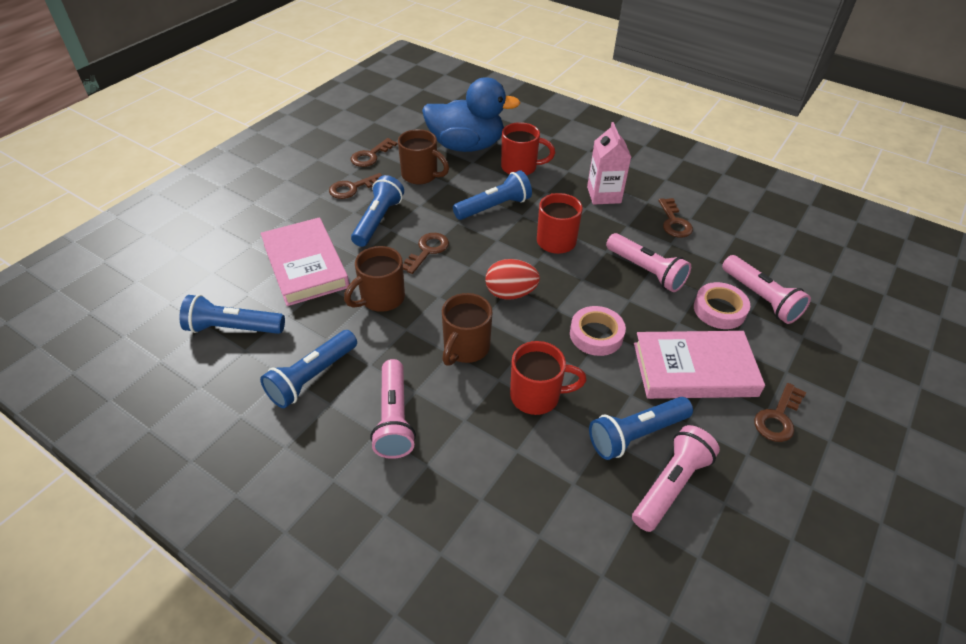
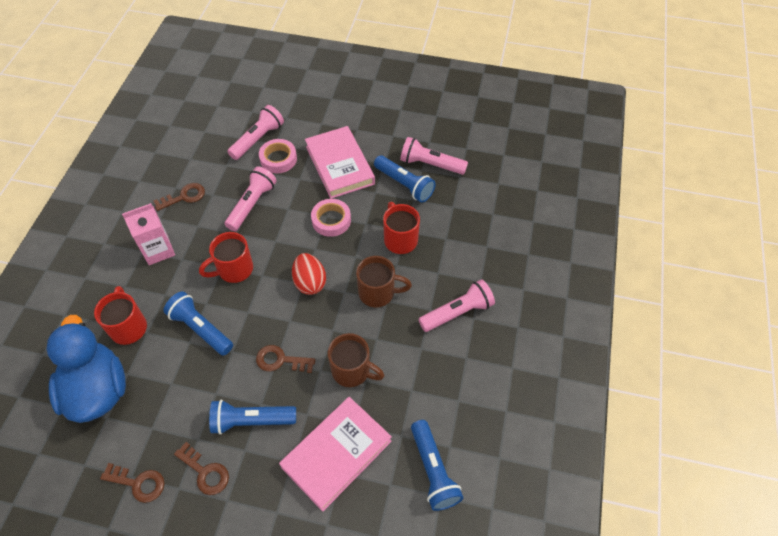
camera: 110 degrees left, 10 degrees up
blue flashlight [260,330,357,408] -> none
brown mug [398,129,449,184] -> none
brown key [754,383,806,442] -> none

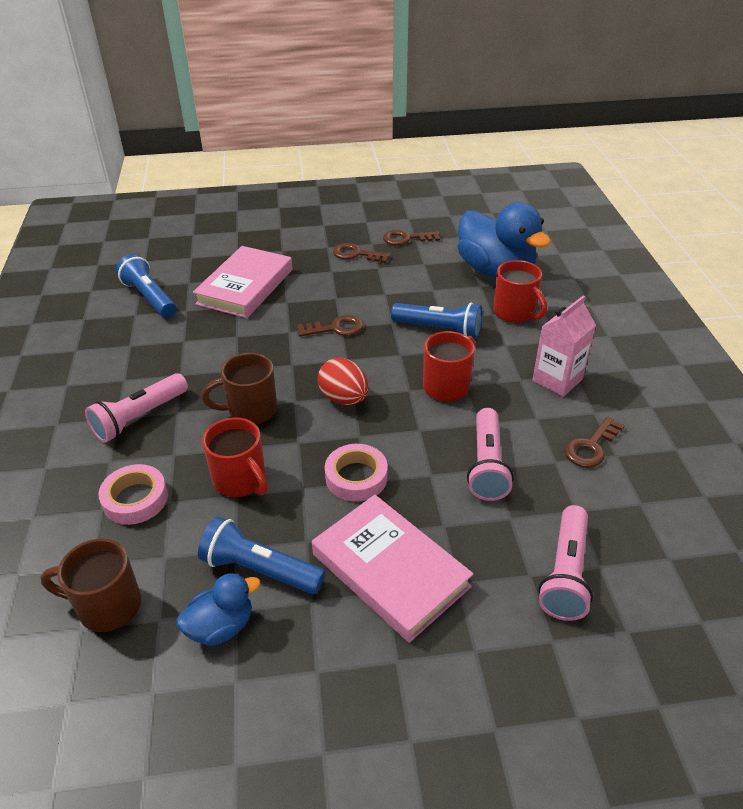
camera: 160 degrees right, 15 degrees down
blue flashlight [209,400,296,435] -> none
pink tape [259,139,297,173] -> pink tape moved to [98,464,168,525]
brown mug [328,333,384,387] -> brown mug moved to [40,538,141,632]
pink flashlight [400,137,468,175] -> blue duck [177,573,260,646]

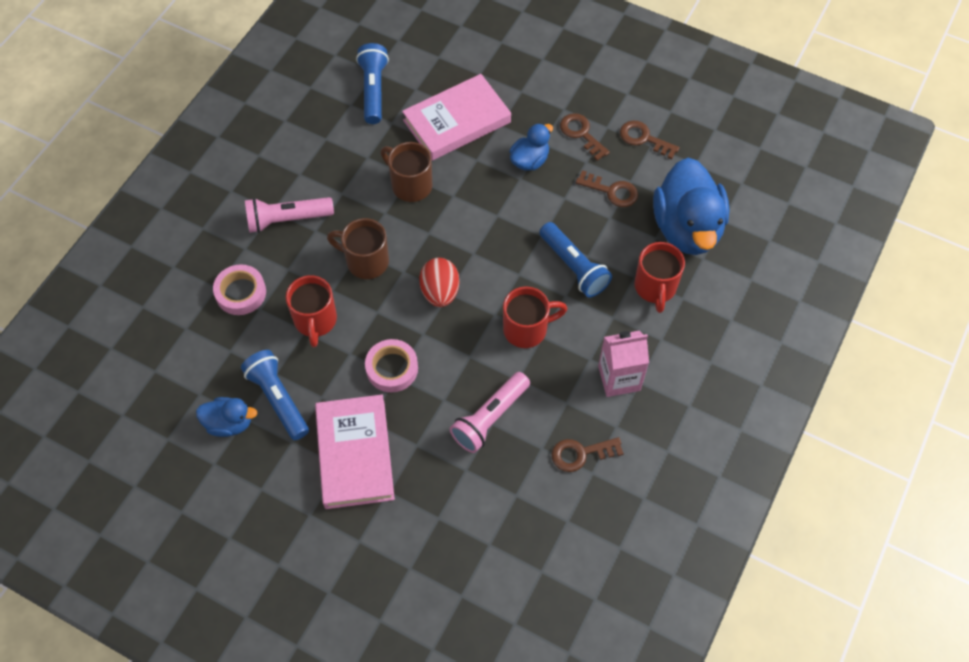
camera: 35 degrees right, 20 degrees up
brown mug [40,538,141,632] -> brown mug moved to [381,142,433,202]
brown key [297,315,364,337] -> brown key moved to [576,170,638,207]
pink flashlight [538,505,593,621] -> none
none -> blue duck [510,123,553,171]

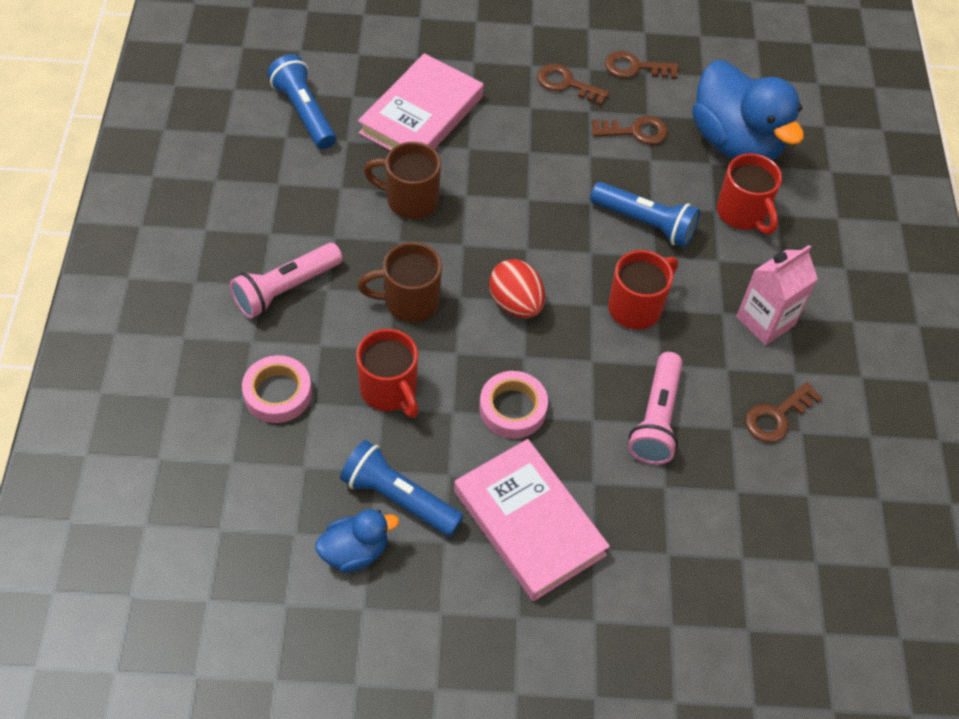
camera: 30 degrees left, 5 degrees down
blue duck [510,123,553,171] -> none

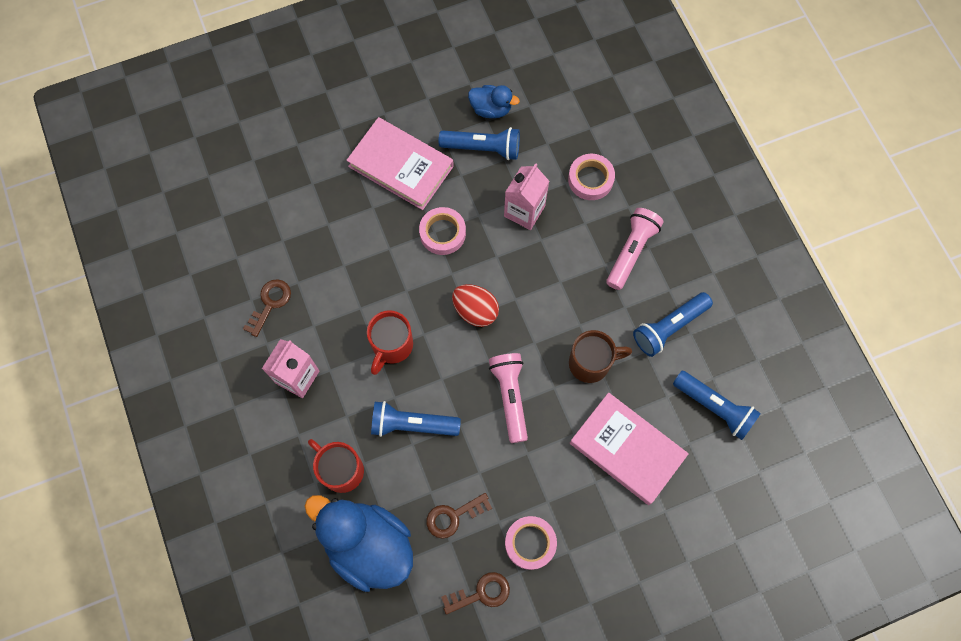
camera: 160 degrees right, 15 degrees up
blue duck [315,509,399,573] -> blue duck turned 120 degrees counterclockwise [468,85,520,118]
red mug [356,329,419,418] -> pink carton [504,163,549,230]
pink book [358,53,484,151] -> pink book turned 60 degrees counterclockwise [570,393,689,505]
brown mug [358,242,442,322] -> none
brown key [537,64,609,106] -> pink tape [505,516,557,570]
pink flashlight [629,352,683,464] -> pink flashlight moved to [489,353,528,443]
none -> blue flashlight [633,292,713,357]

